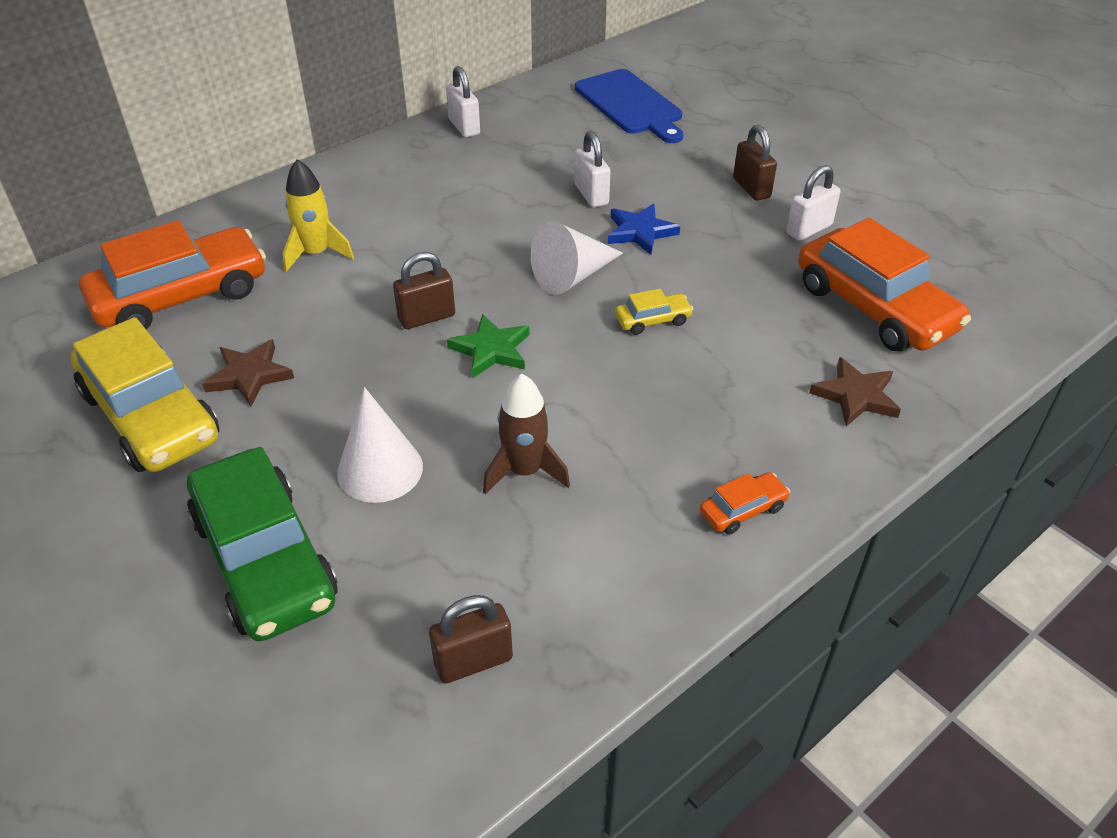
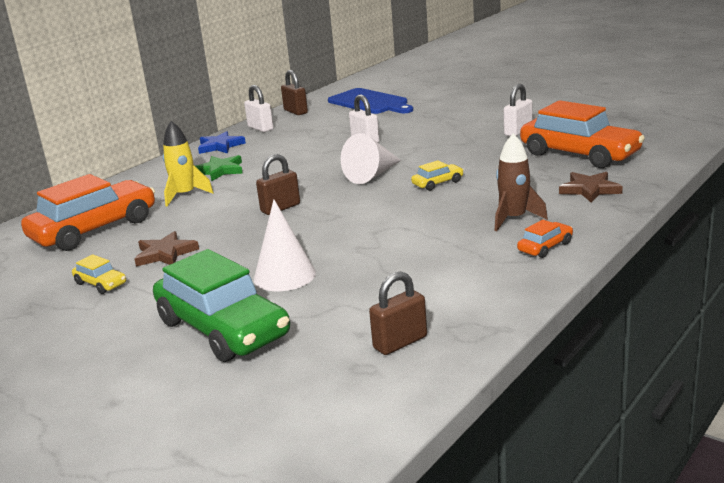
camera: 10 degrees left, 20 degrees down
yellow car [70,317,219,472] -> yellow car [72,254,126,294], size x0.43
green star [447,314,530,378] -> green star moved to [195,155,243,181]
brown rocket [483,373,570,494] -> brown rocket moved to [495,133,548,231]
blue star [608,204,680,255] -> blue star moved to [198,131,246,154]
brown padlock [733,125,777,201] -> brown padlock moved to [281,70,308,115]

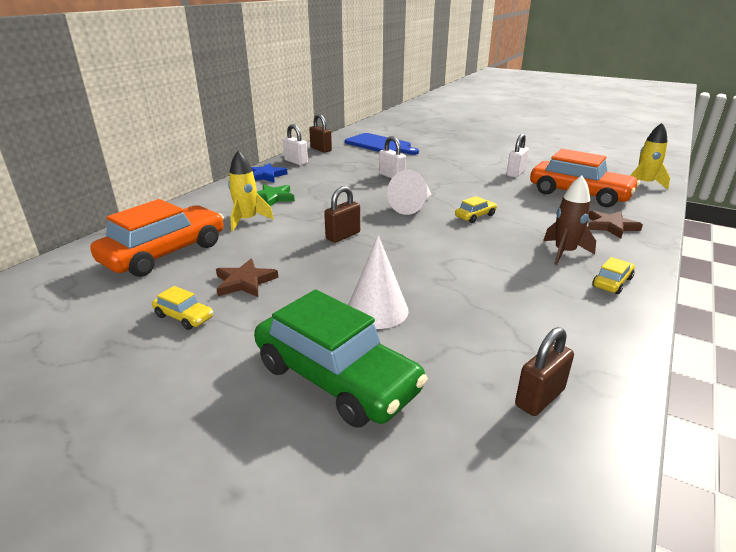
camera: 10 degrees left, 5 degrees up
orange car [517,220,573,258] -> yellow car [593,257,635,294]
none -> yellow rocket [630,123,670,189]

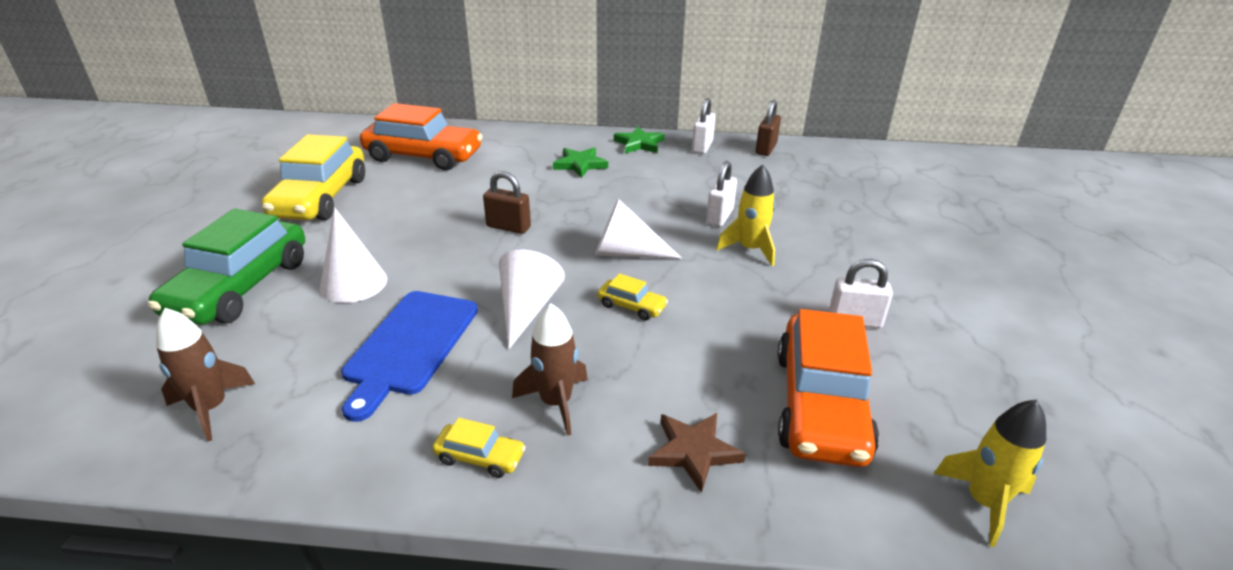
camera: 65 degrees right, 5 degrees up
yellow car [152,286,213,330] -> yellow car [261,134,365,220], size x2.34
brown star [216,259,278,297] -> none
yellow rocket [228,150,274,231] -> yellow rocket moved to [716,164,775,266]
blue star [251,163,288,183] -> green star [614,126,665,153]
blue cutting board [345,133,419,155] -> blue cutting board moved to [341,291,478,422]
brown padlock [515,327,574,416] -> brown rocket [156,308,255,441]
none -> white cone [499,250,565,349]

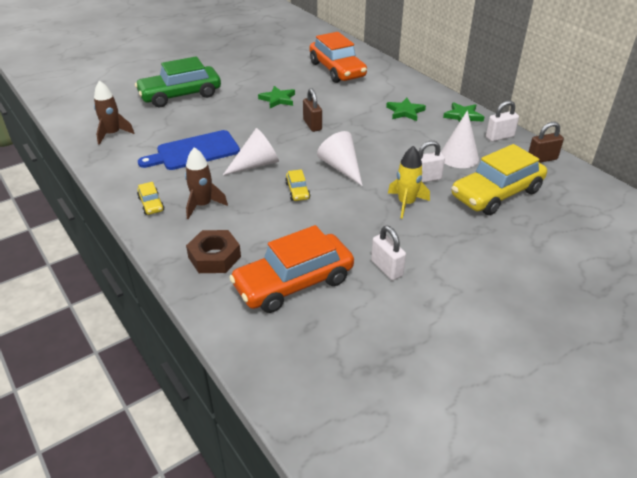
camera: 50 degrees right, 5 degrees up
yellow car [261,134,365,220] -> yellow car moved to [452,144,547,215]
white cone [320,207,387,303] -> white cone moved to [441,110,479,168]
brown star [648,413,745,493] -> brown nut [186,230,241,273]
yellow rocket [933,400,1046,547] -> none
none -> green star [258,86,295,108]

